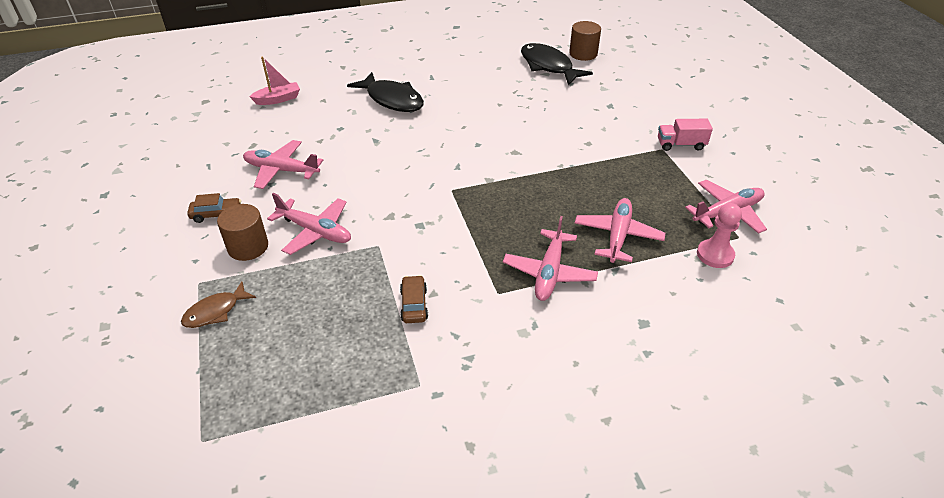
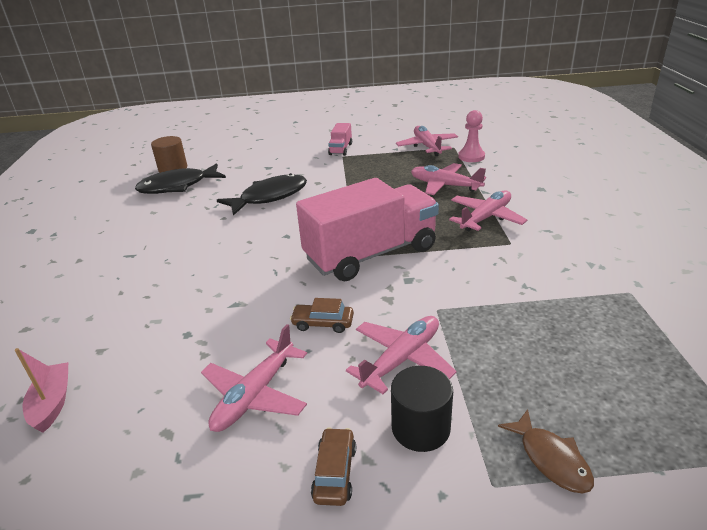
camera: 75 degrees left, 10 degrees down
brown cylinder [217,204,268,261] -> black cylinder [391,366,453,452]
black fish [347,72,424,112] -> black fish moved to [217,173,307,216]
brown car [400,275,428,323] -> brown car moved to [290,298,354,333]
pink plane [503,216,598,301] -> pink plane turned 75 degrees counterclockwise [449,190,527,231]
none -> pink truck [296,178,439,281]

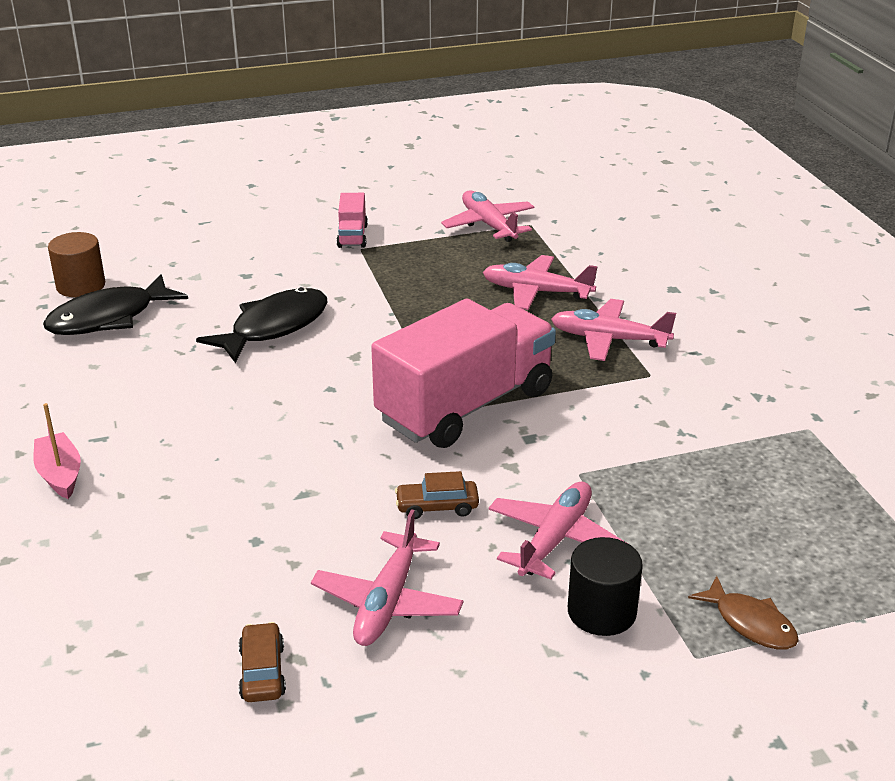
camera: 15 degrees left, 0 degrees up
pink boat [15,348,68,433] -> pink boat moved to [34,403,81,499]
brown car [311,427,356,506] -> brown car moved to [239,622,286,702]
pink plane [449,190,527,231] -> pink plane turned 105 degrees counterclockwise [551,299,676,361]
pink pawn [458,110,485,162] -> none

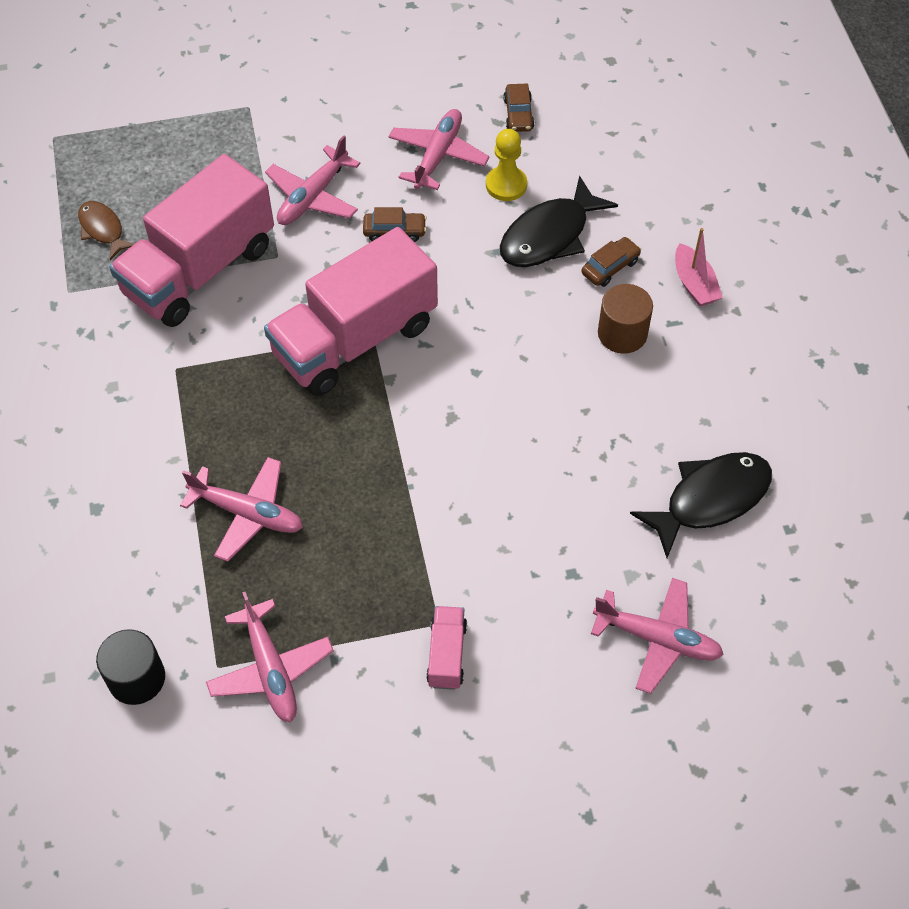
camera: 175 degrees left, 25 degrees up
brown cylinder [48,232,105,297] -> brown cylinder moved to [598,284,653,354]
black fish [196,287,328,363] -> black fish moved to [500,175,618,267]
pink plane [551,299,676,361] -> pink plane moved to [591,578,724,694]
black cylinder [568,537,643,636] -> black cylinder moved to [96,629,165,705]
brown fish [688,576,799,650] -> brown fish moved to [78,201,134,260]
none -> pink truck [109,154,274,327]
none -> yellow pawn [486,129,527,201]
none -> brown car [581,237,641,287]

